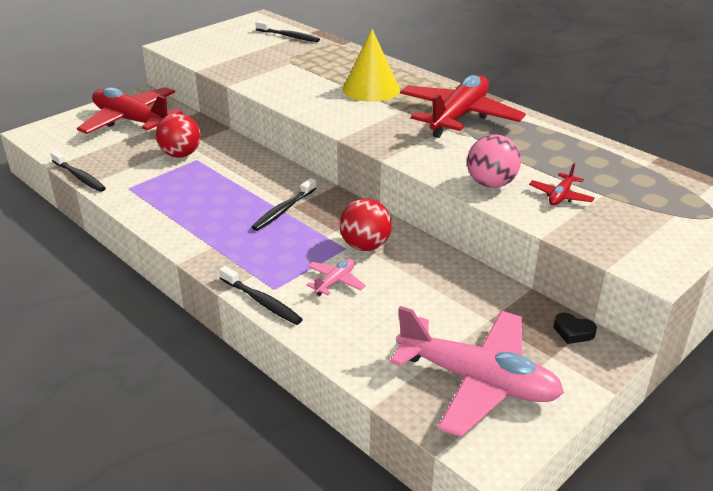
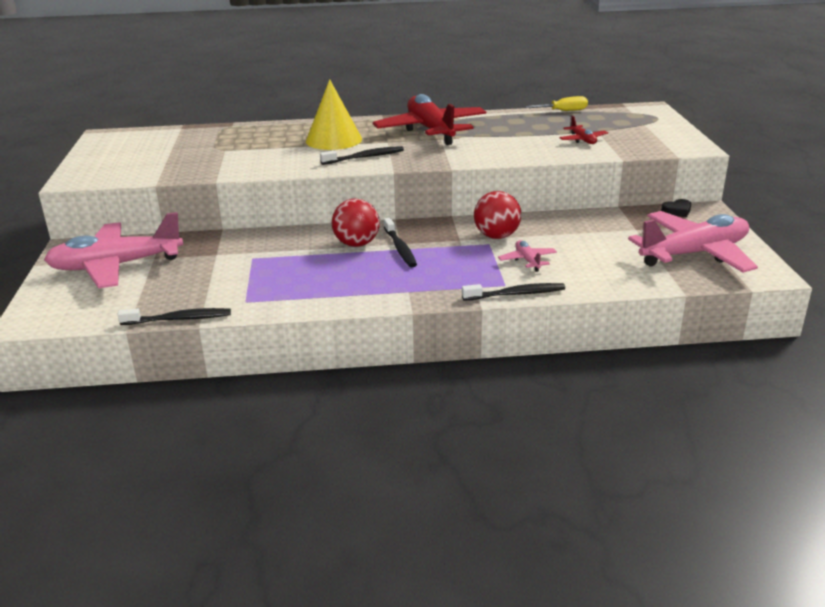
camera: 50 degrees left, 5 degrees down
red plane [77,87,183,134] -> pink plane [44,212,183,288]
red ball [156,113,201,158] -> red ball moved to [332,198,380,247]
black toothbrush [255,21,320,42] -> black toothbrush moved to [320,146,404,165]
pink ball [467,134,521,188] -> none
none -> yellow screwdriver [525,96,588,111]

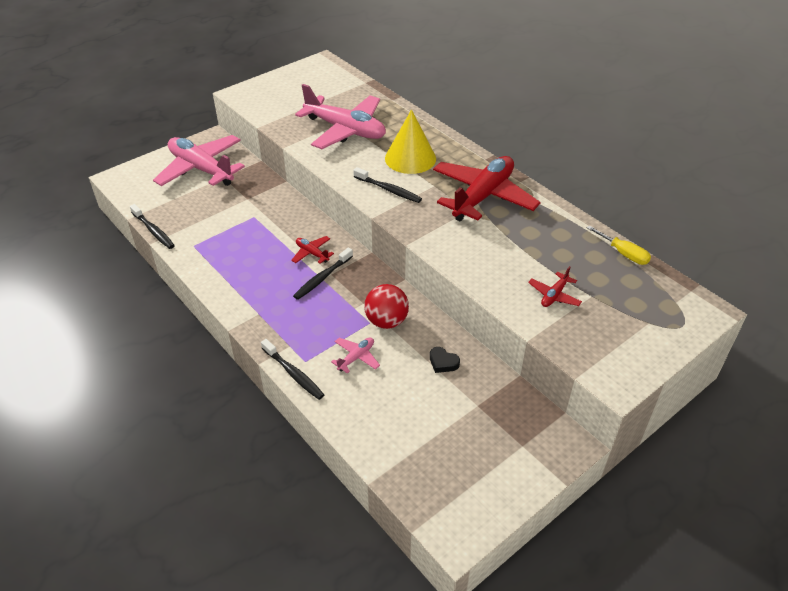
camera: 55 degrees right, 15 degrees up
red ball [332,198,380,247] -> red plane [291,236,334,264]
pink plane [628,211,758,273] -> pink plane moved to [295,84,386,149]
black heart [661,199,691,217] -> black heart moved to [430,347,460,373]

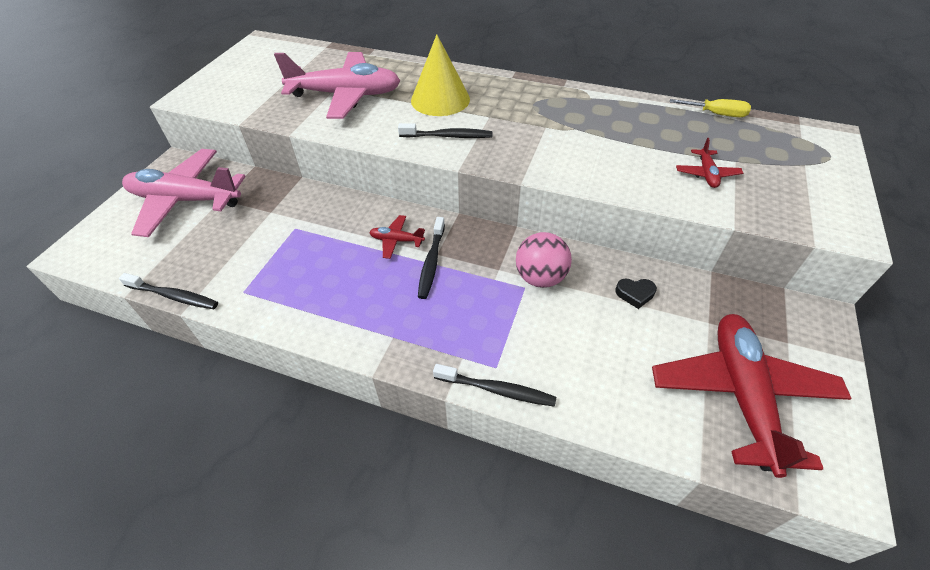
camera: 30 degrees left, 5 degrees up
pink plane [331,337,380,374] -> none
red ball [364,284,409,329] -> pink ball [516,232,572,288]
red plane [433,156,541,221] -> red plane moved to [652,314,852,478]

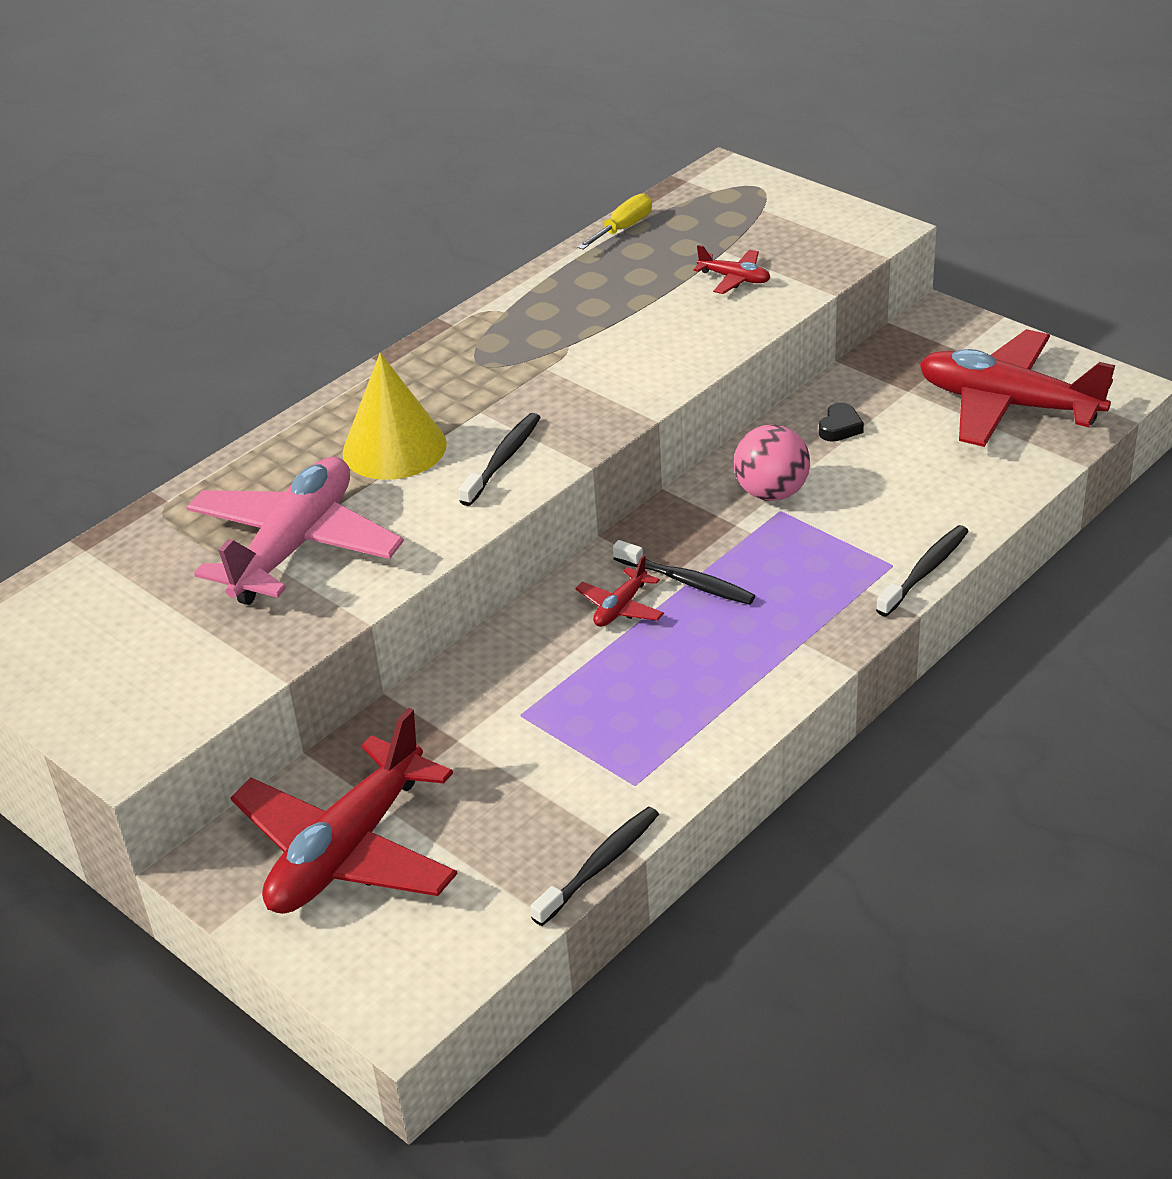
camera: 65 degrees left, 10 degrees down
pink plane [122,149,246,237] -> red plane [230,708,457,914]

